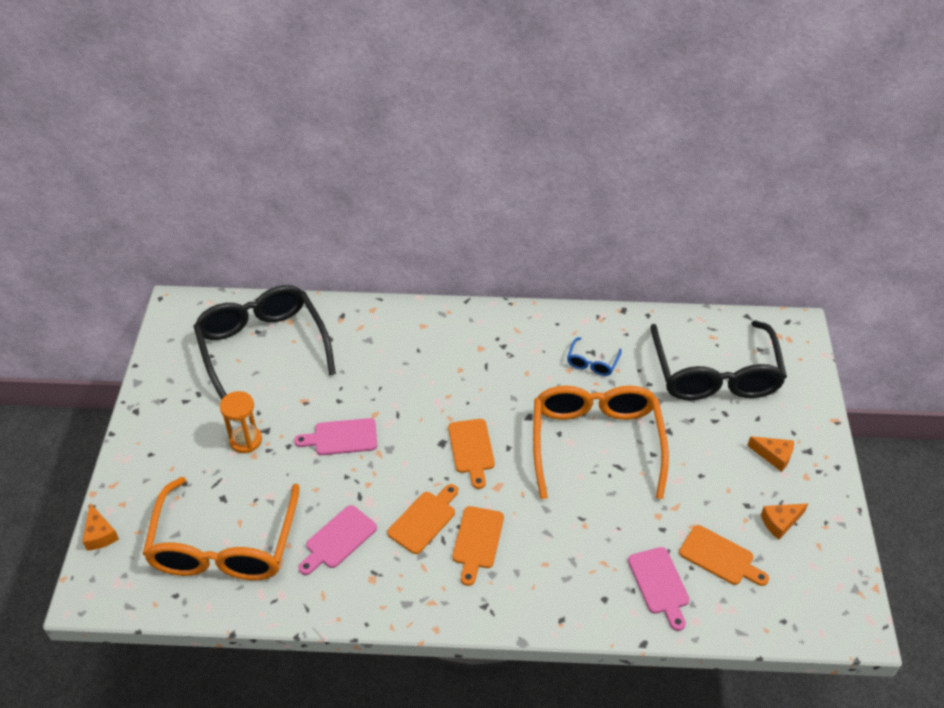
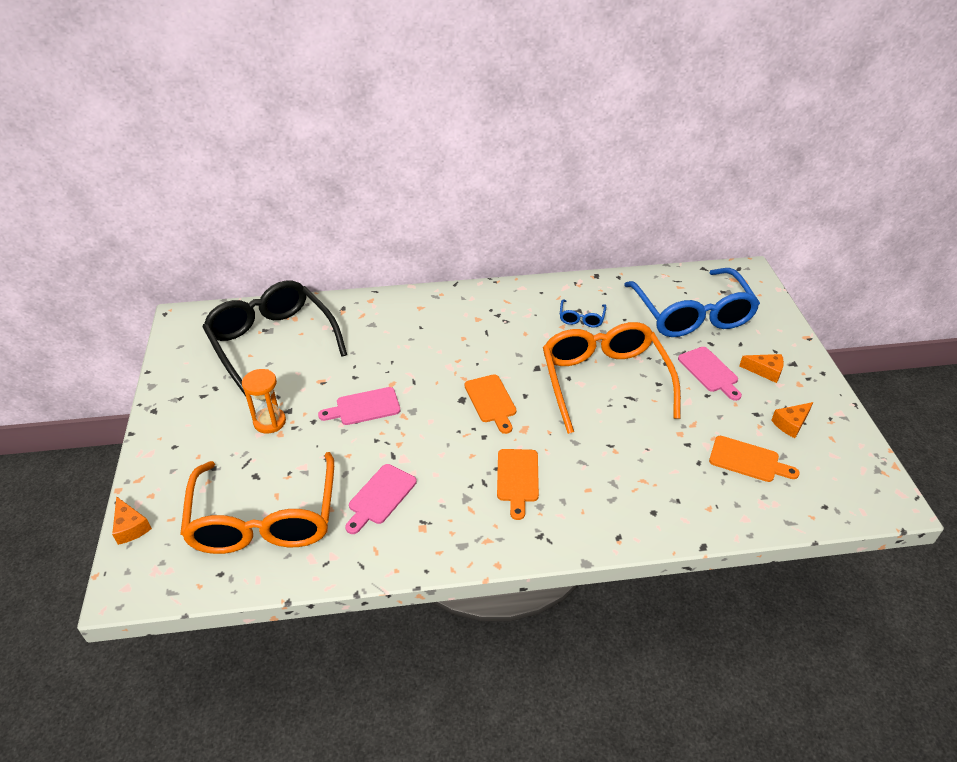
camera: 10 degrees left, 5 degrees down
orange cutting board [387,484,458,554] -> none
pink cutting board [628,547,690,631] -> pink cutting board moved to [678,347,742,401]
black glasses [651,321,787,400] -> blue glasses [624,268,760,337]

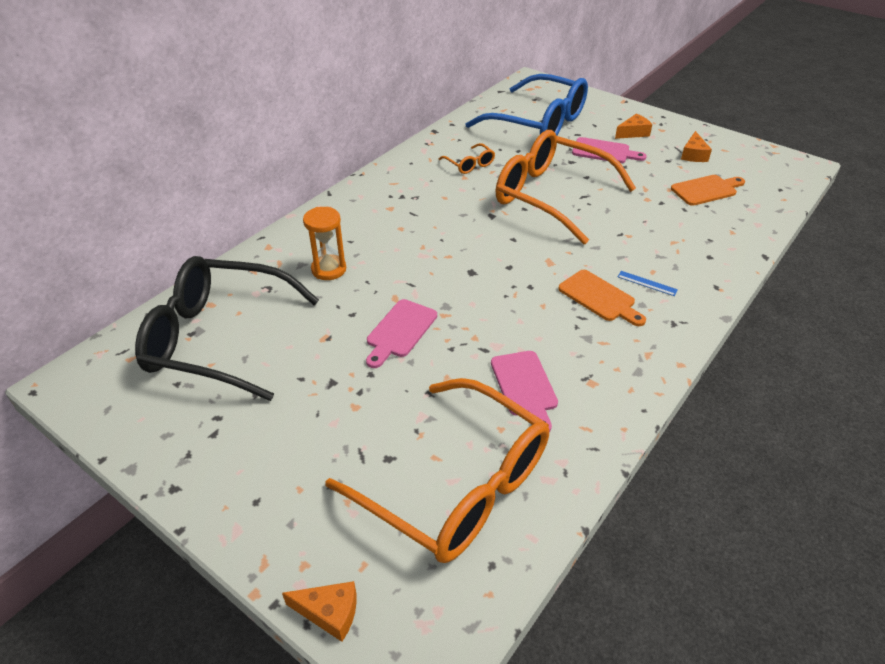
camera: 45 degrees left, 0 degrees up
orange hourglass [242,369,286,433] -> orange hourglass moved to [303,207,346,280]
orange cutting board [465,374,516,434] -> none
blue glasses [560,299,606,327] -> orange glasses [439,143,495,174]
none -> blue ruler [618,271,678,296]

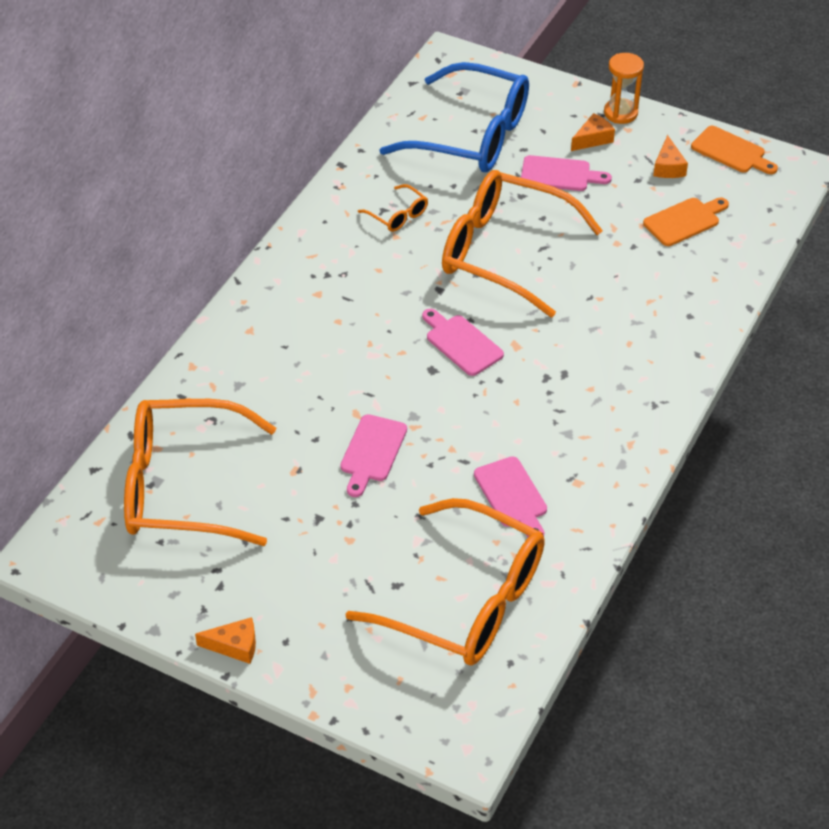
camera: 10 degrees left, 5 degrees up
black glasses [135,256,319,401] -> orange glasses [124,399,276,546]
orange cheese [282,581,357,642] -> orange cheese moved to [195,617,256,664]
orange hourglass [303,207,346,280] -> orange hourglass moved to [604,53,644,124]
orange cutting board [558,270,646,326] -> orange cutting board moved to [691,126,778,174]
blue ruler [618,271,678,296] -> none
none -> pink cutting board [422,309,504,376]

